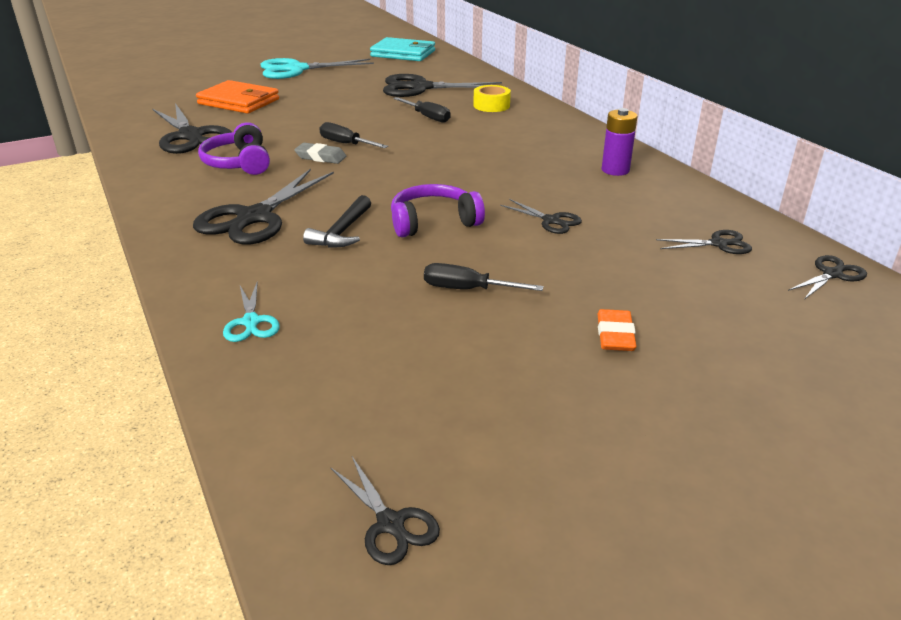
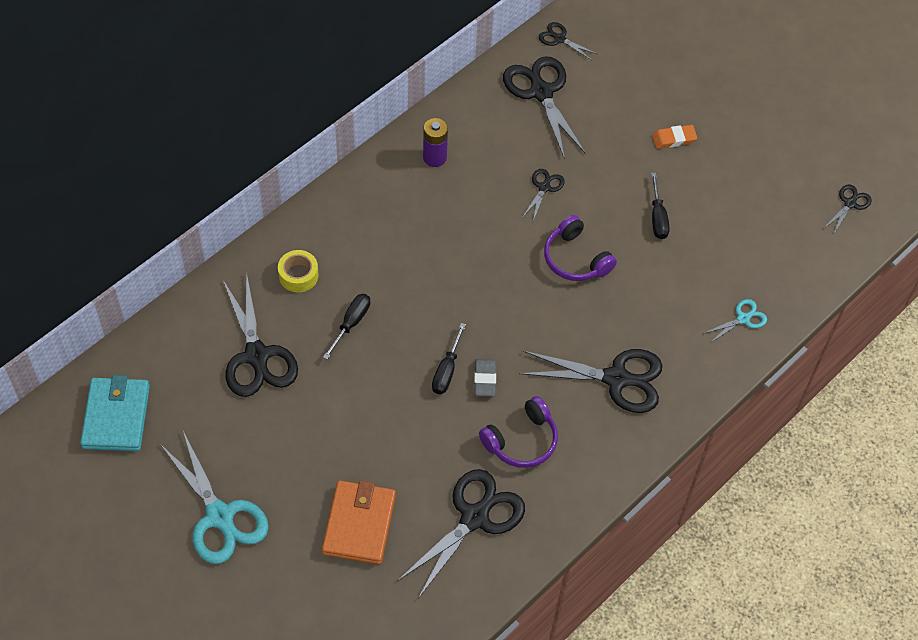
camera: 110 degrees left, 25 degrees up
black hammer [303,195,371,247] -> none
black scissors [656,230,752,254] -> black scissors [503,56,586,160], size x2.03

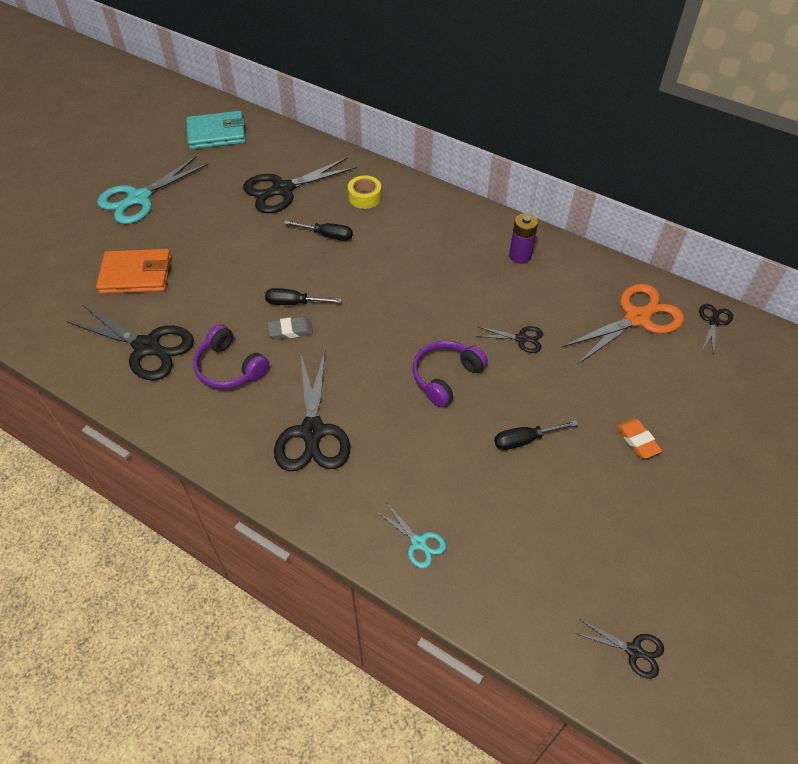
camera: 80 degrees right, 5 degrees down
black scissors [503,56,586,160] -> orange scissors [561,284,684,365]

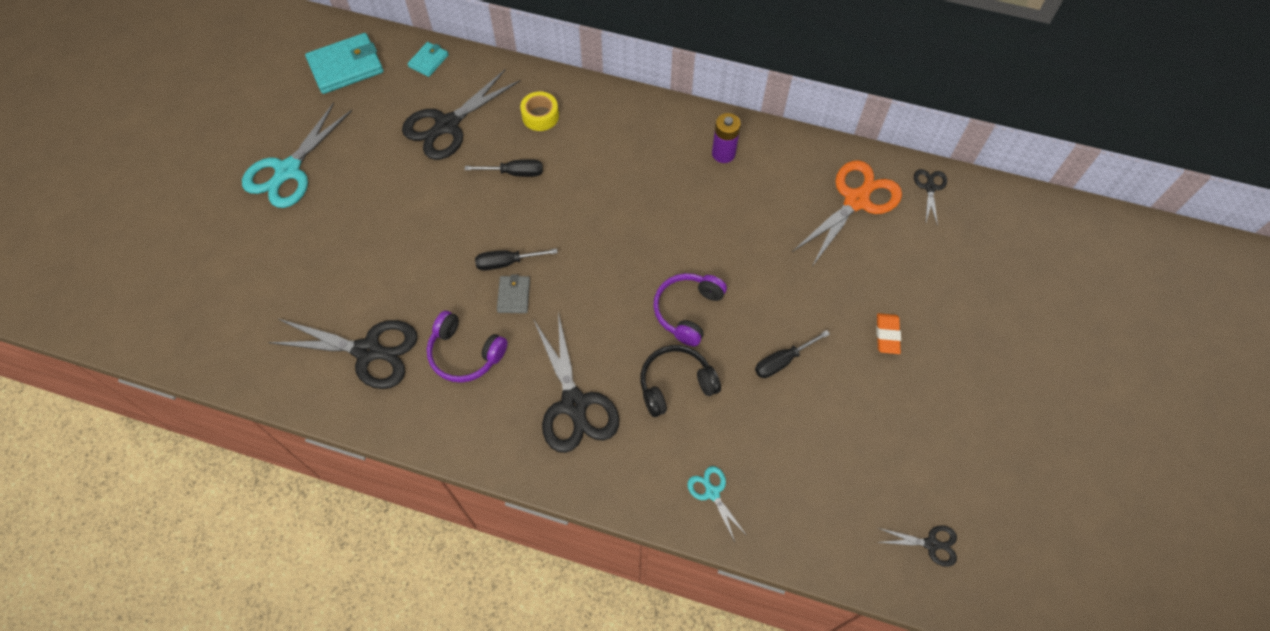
camera: 15 degrees left, 10 degrees up
orange wallet [96,249,171,294] -> none
grey eraser [267,317,313,339] -> grey wallet [497,274,530,313]
turquoise scissors [377,502,446,568] -> turquoise scissors turned 150 degrees counterclockwise [687,466,747,542]
black scissors [477,326,543,353] -> none
orange eraser [617,419,662,459] -> orange eraser turned 45 degrees clockwise [876,313,901,354]
none -> turquoise wallet [407,42,449,77]
none -> black headphones [640,345,721,417]

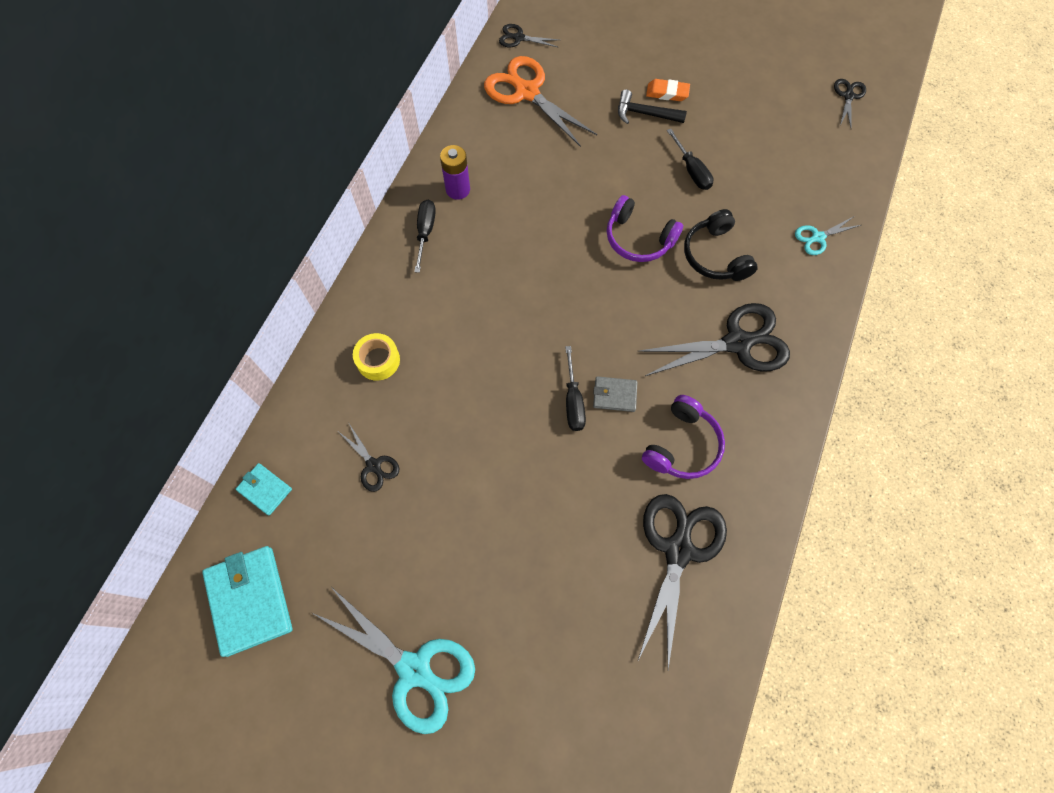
camera: 85 degrees left, 5 degrees up
black scissors [402,69,520,160] -> black scissors [339,422,399,492], size x0.49
black screwdriver [465,159,543,177] -> black screwdriver moved to [414,200,436,273]
none -> black hammer [618,90,687,124]

